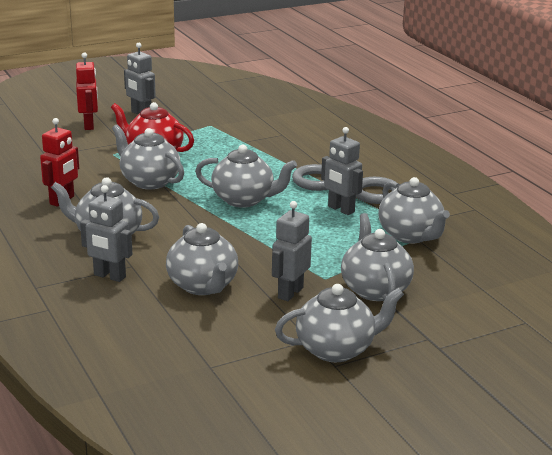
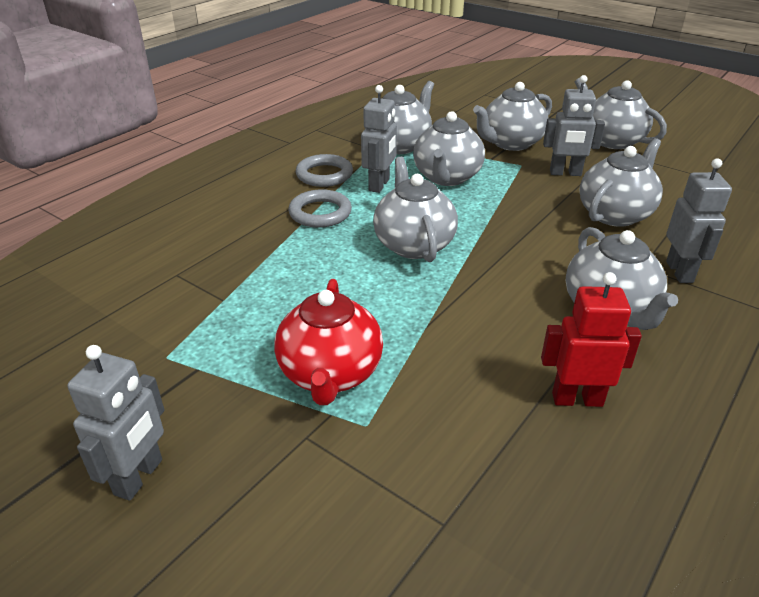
camera: 115 degrees left, 10 degrees up
red robot [76,52,98,130] -> none
grey teapot [112,125,184,189] -> grey teapot moved to [413,111,485,186]

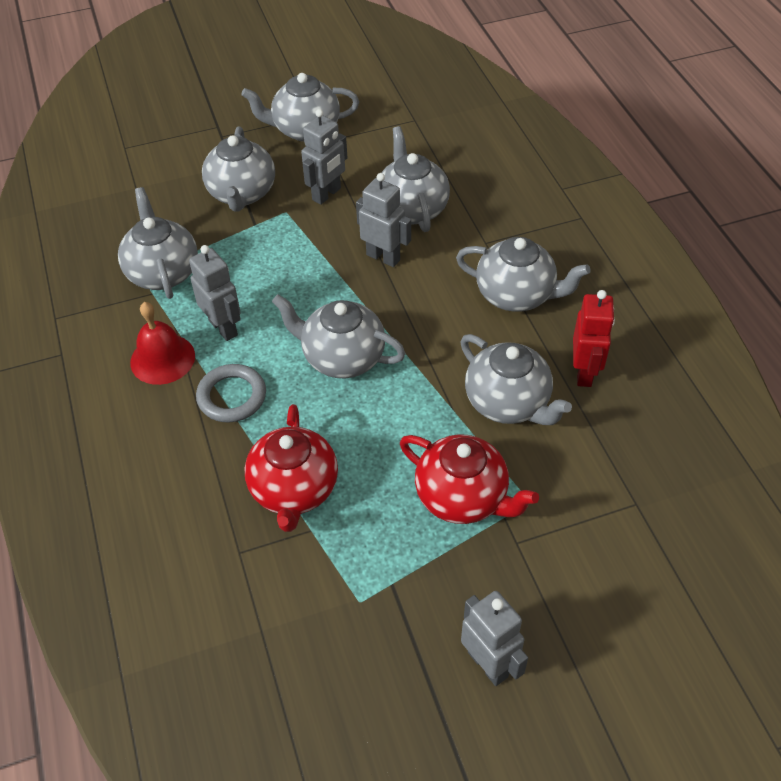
camera: 55 degrees left, 15 degrees up
grey ring [296,154,353,187] -> red bell [130,302,195,385]
grey teapot [413,111,485,186] -> grey teapot moved to [460,334,572,425]
red robot [541,272,642,407] -> red robot turned 150 degrees clockwise [573,290,615,387]
grey robot [666,158,732,283] -> grey robot moved to [356,173,411,267]
none -> red teapot [245,404,338,532]

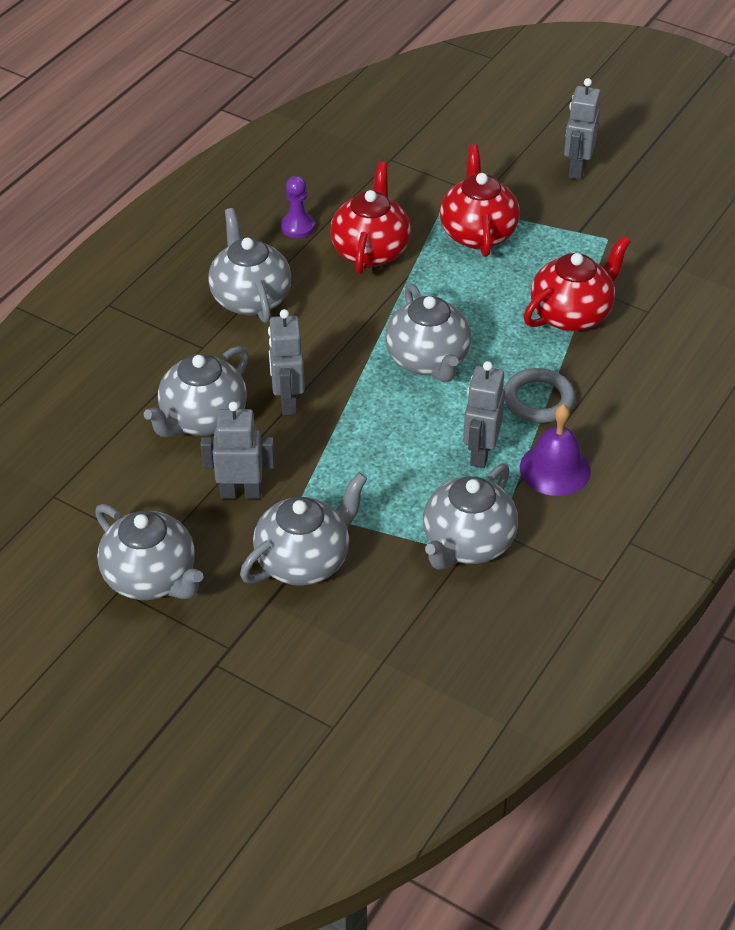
camera: 130 degrees left, 5 degrees down
red bell [130,302,195,385] -> purple bell [520,404,591,496]
grey teapot [460,334,572,425] -> red teapot [330,162,411,274]
red robot [573,290,615,387] -> purple pawn [281,176,315,238]

